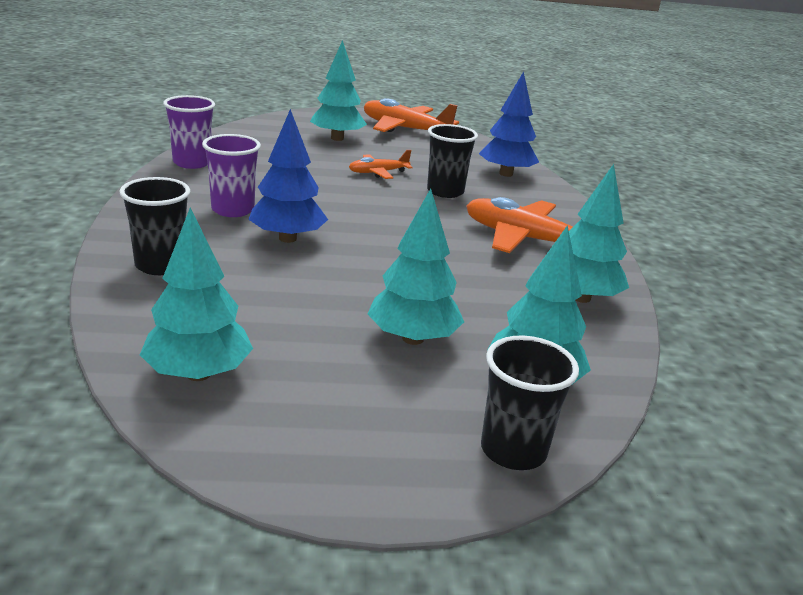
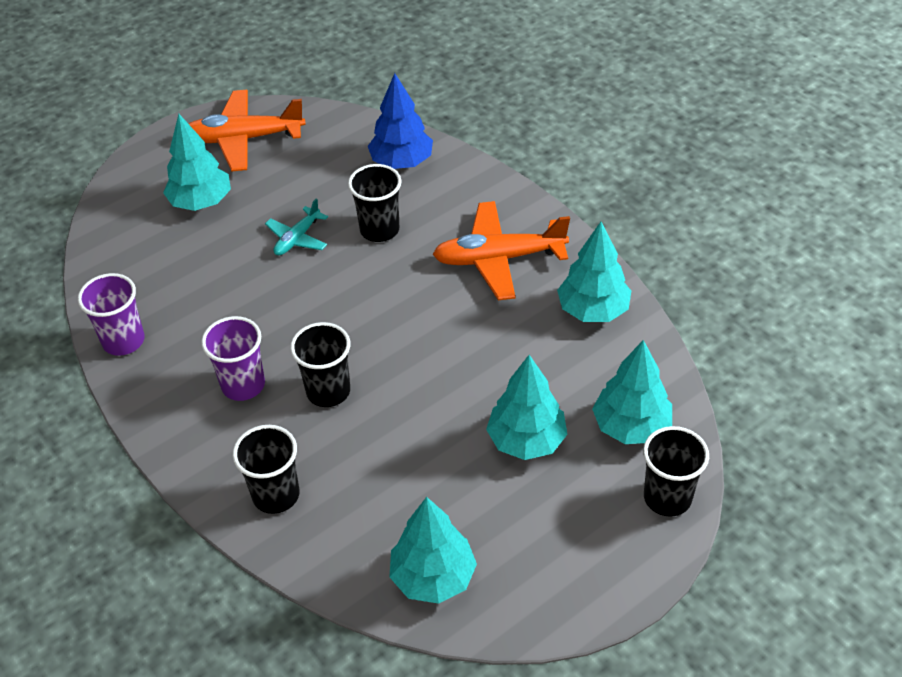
camera: 30 degrees left, 20 degrees up
blue tree [248,109,328,243] -> black cup [290,322,350,407]
orange plane [349,150,412,179] -> turquoise plane [265,198,328,255]

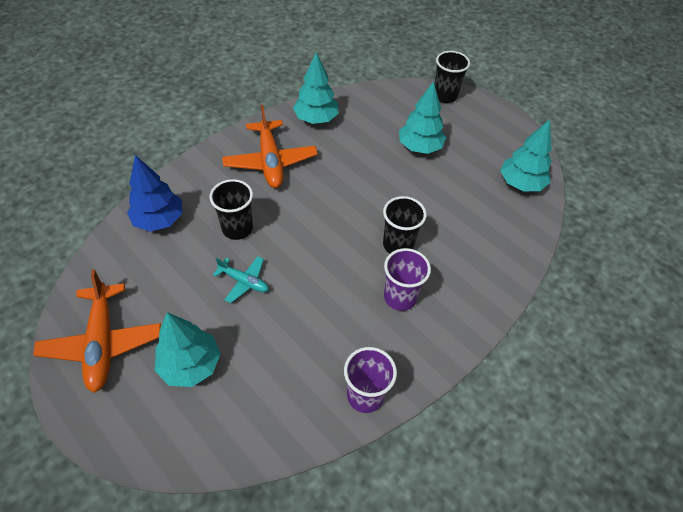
camera: 100 degrees left, 5 degrees up
black cup [233,425,299,514] -> none
turquoise tree [592,340,672,444] -> none

